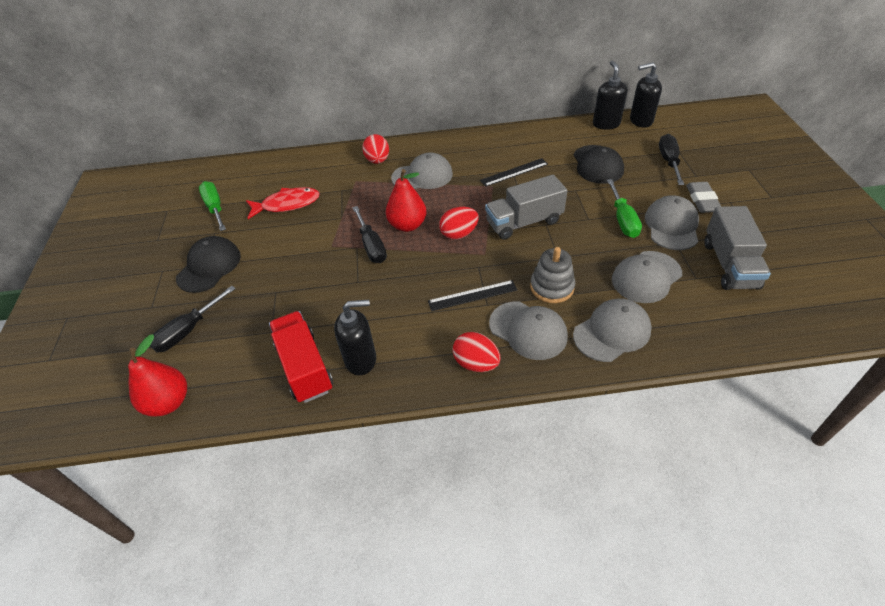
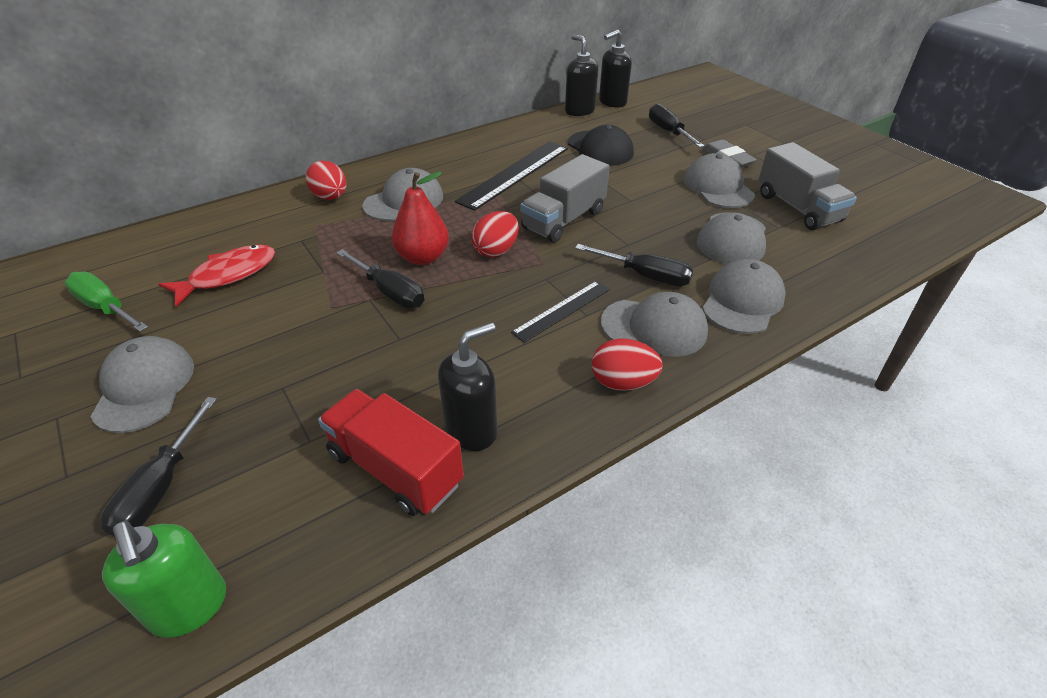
camera: 30 degrees left, 5 degrees down
red pear [128,335,187,416] -> green soap dispenser [102,521,226,638]
black cap [176,236,241,293] -> grey cap [90,336,194,433]
black ruler [480,158,548,187] -> black ruler [455,141,568,211], size x1.69
grey stacking toy [530,247,575,303] -> black screwdriver [575,244,693,286]
green screwdriver [607,179,642,238] -> none

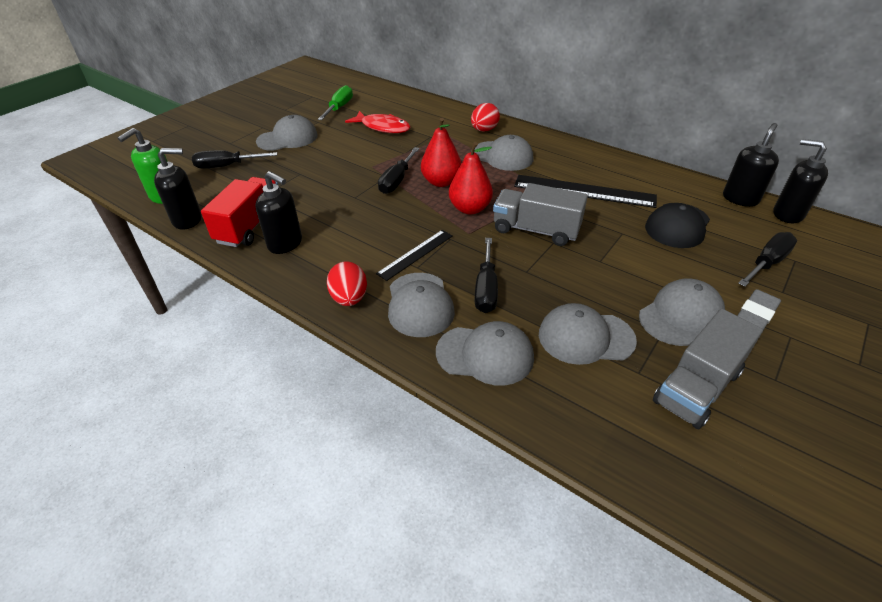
camera: 70 degrees right, 0 degrees up
red egg [472,211,519,257] -> red pear [449,142,493,214]
black ruler [511,281,610,343] -> black ruler turned 75 degrees counterclockwise [376,230,453,281]
none -> black soap dispenser [154,148,202,230]

